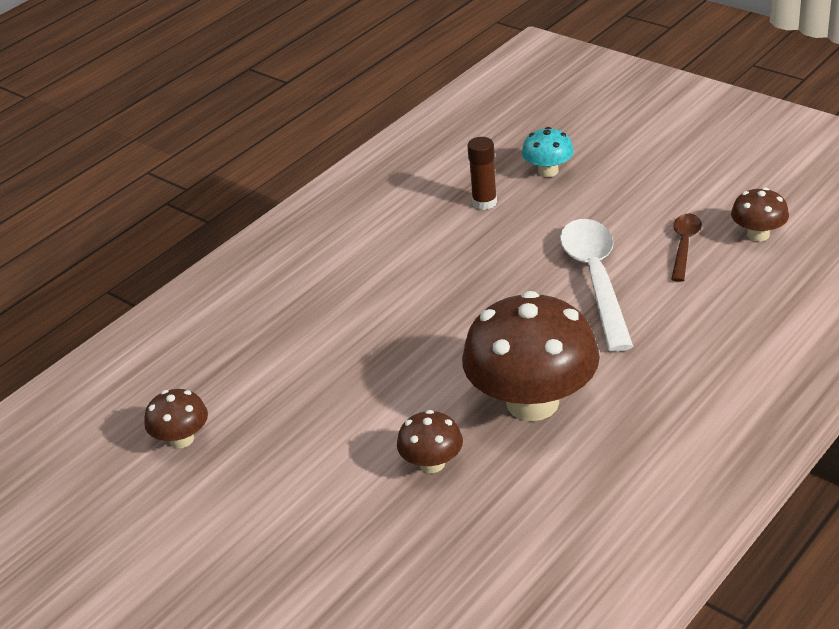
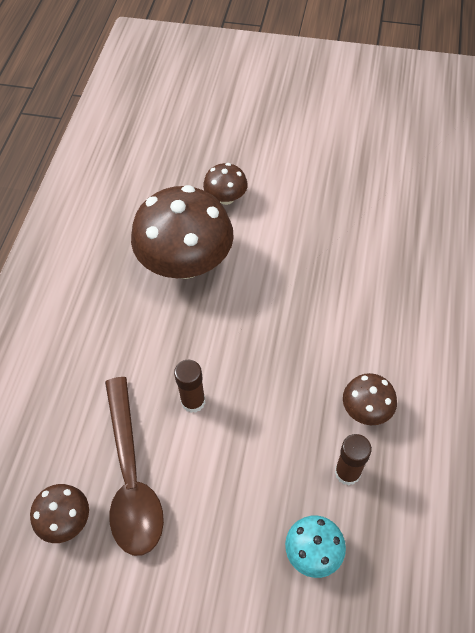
camera: 150 degrees right, 20 degrees up
brown mushroom [144,389,208,448] -> brown mushroom moved to [343,373,397,425]
white spoon [560,219,633,352] -> brown glue stick [174,360,205,413]
brown spoon [671,214,702,282] -> brown spoon [105,377,164,556], size x1.86

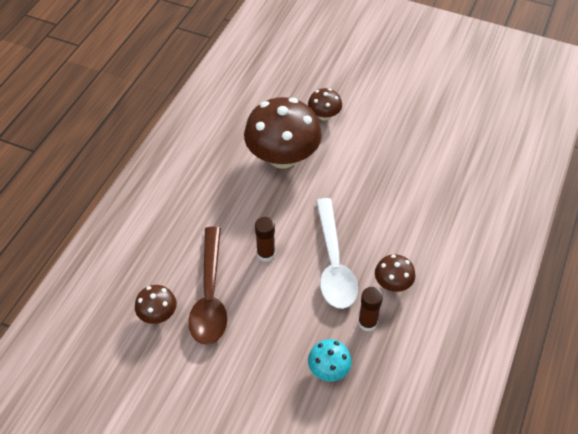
camera: 10 degrees right, 5 degrees down
none -> white spoon [316,198,358,309]

